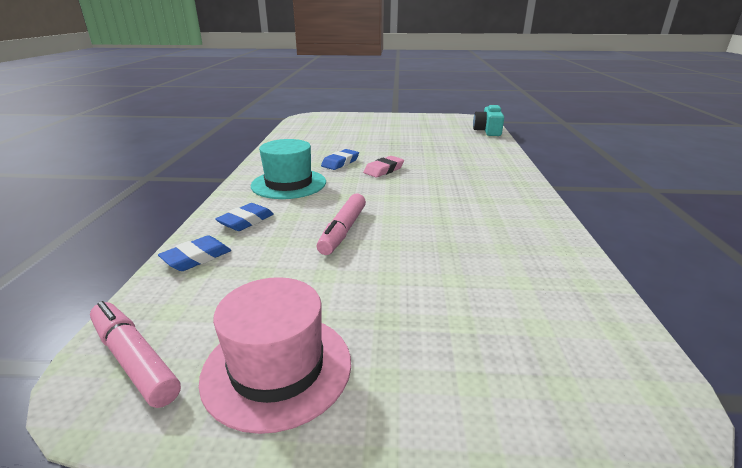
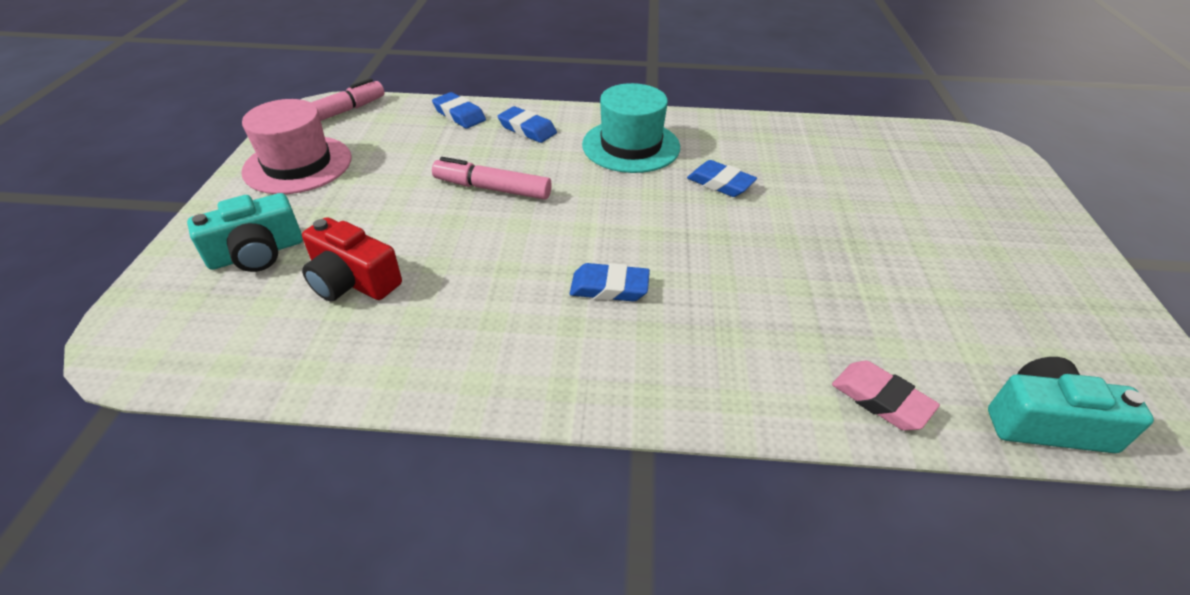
camera: 90 degrees right, 15 degrees up
pink eraser [363,156,404,178] -> pink eraser moved to [832,361,940,431]
none -> turquoise camera [187,193,303,272]
none -> red camera [302,217,402,301]
none -> blue eraser [570,263,650,301]

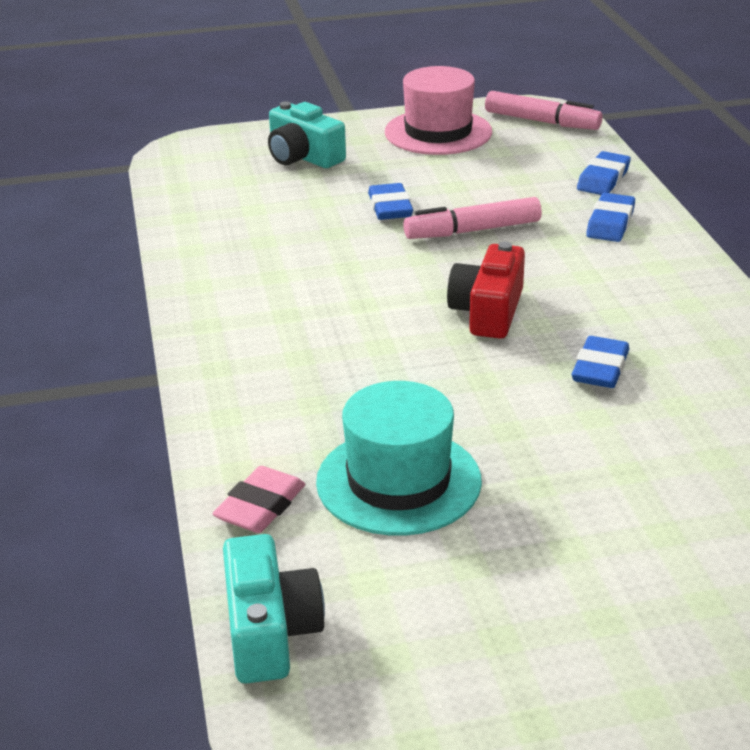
camera: 75 degrees right, 10 degrees down
red camera [302,217,402,301] -> red camera moved to [447,242,525,339]
pink marker [432,157,552,200] -> pink marker turned 105 degrees counterclockwise [403,197,542,239]
blue eraser [570,263,650,301] -> blue eraser moved to [368,183,413,220]
turquoise hat [582,83,680,173] -> turquoise hat moved to [316,381,482,536]

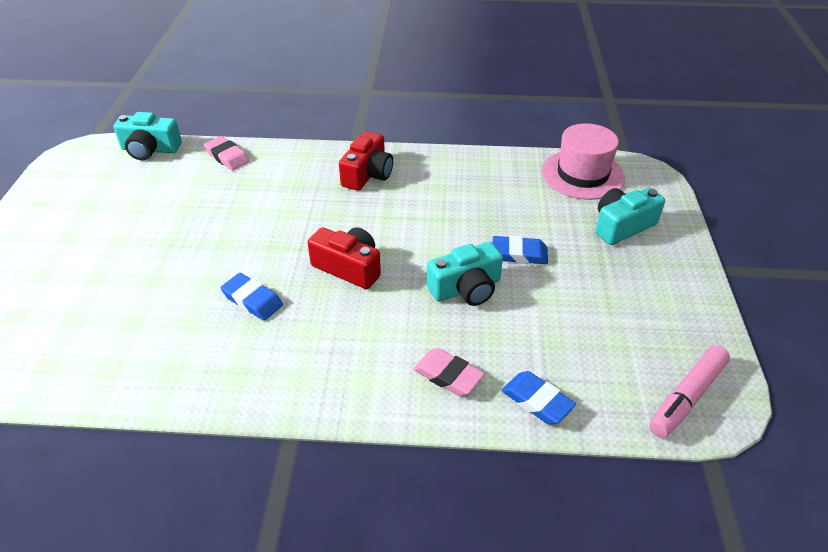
camera: 105 degrees right, 10 degrees up
turquoise hat [316,381,482,536] -> none
pink hat [385,66,492,155] -> pink hat moved to [542,123,625,200]
pink marker [403,197,542,239] -> turquoise camera [427,242,503,306]
blue eraser [586,193,635,242] -> pink eraser [413,348,485,396]
none -> red camera [339,131,393,191]

